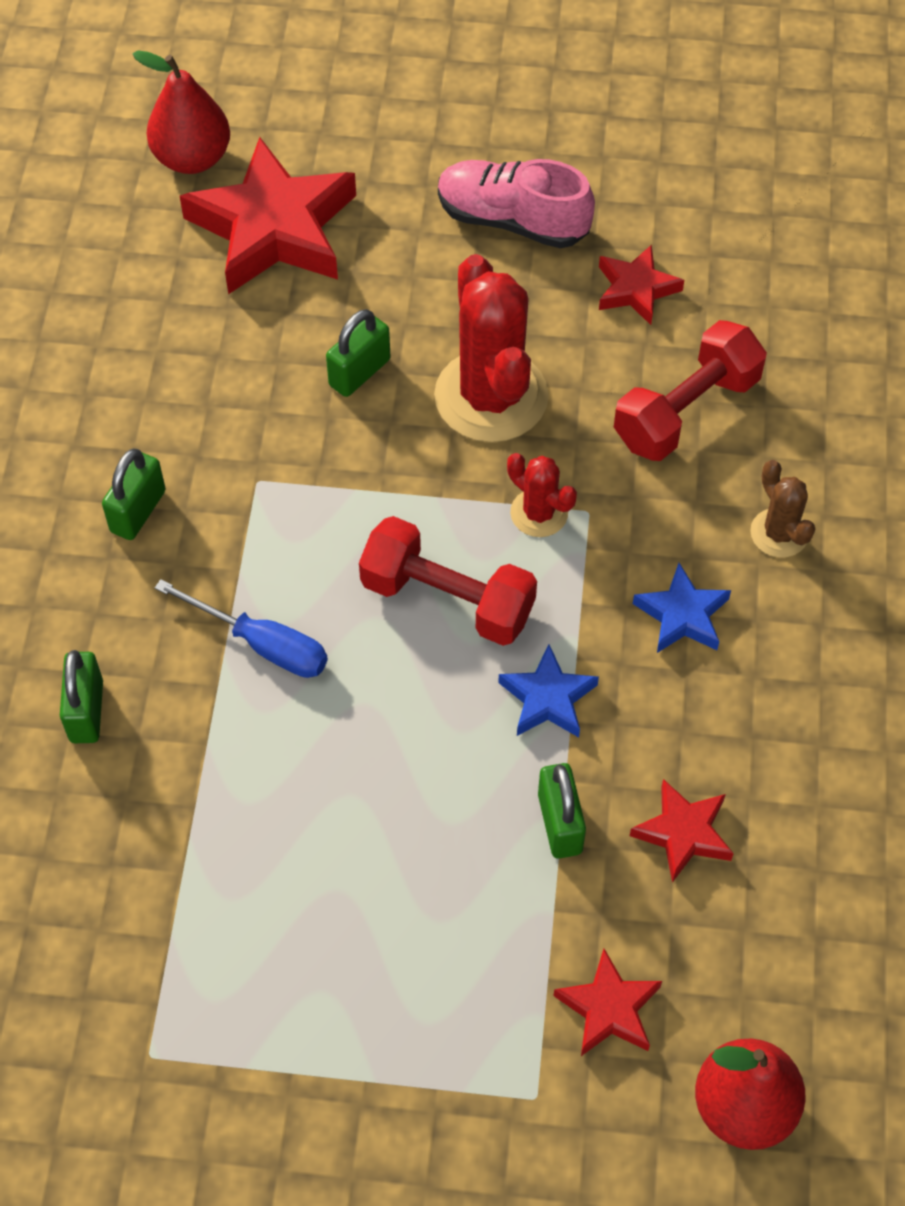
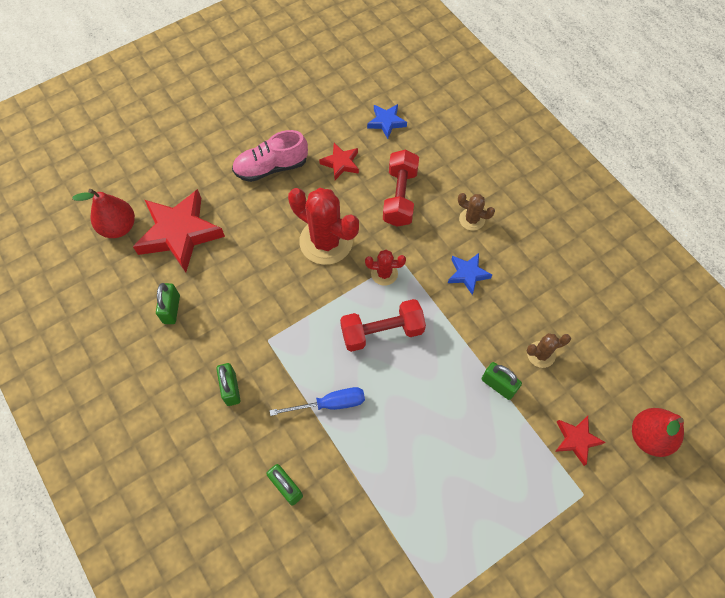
camera: 40 degrees left, 5 degrees up
green padlock [326,309,390,397] -> green padlock moved to [156,283,180,324]
blue star [498,644,599,737] -> blue star moved to [367,104,407,139]
red star [630,779,734,883] -> brown cactus [527,333,571,368]

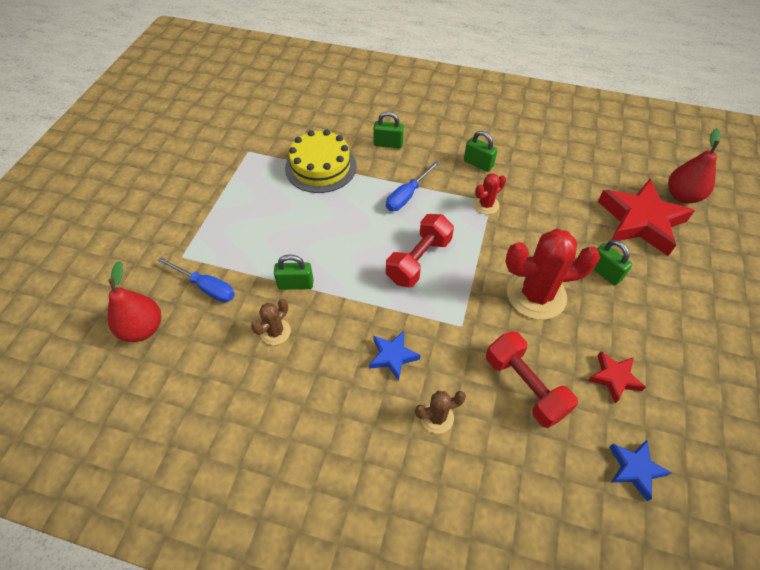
camera: 140 degrees right, 10 degrees down
green padlock [156,283,180,324] -> green padlock moved to [593,240,632,286]
pink shoe [232,130,308,182] -> none
red cactus [365,250,406,286] -> red cactus moved to [473,173,506,214]
red star [555,416,606,466] -> blue screwdriver [157,257,235,303]
none -> yellow cake [285,130,356,193]

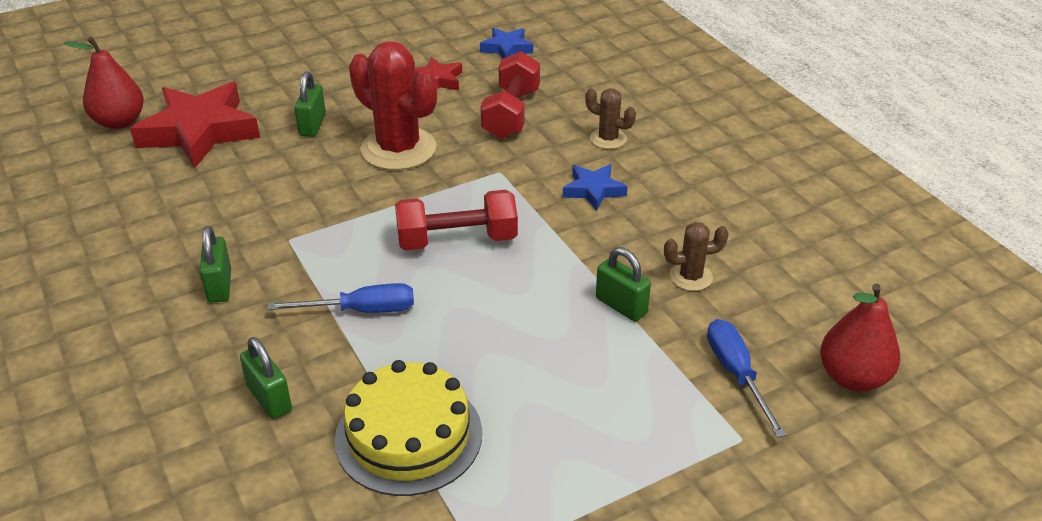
camera: 135 degrees left, 15 degrees down
red cactus [473,173,506,214] -> none

